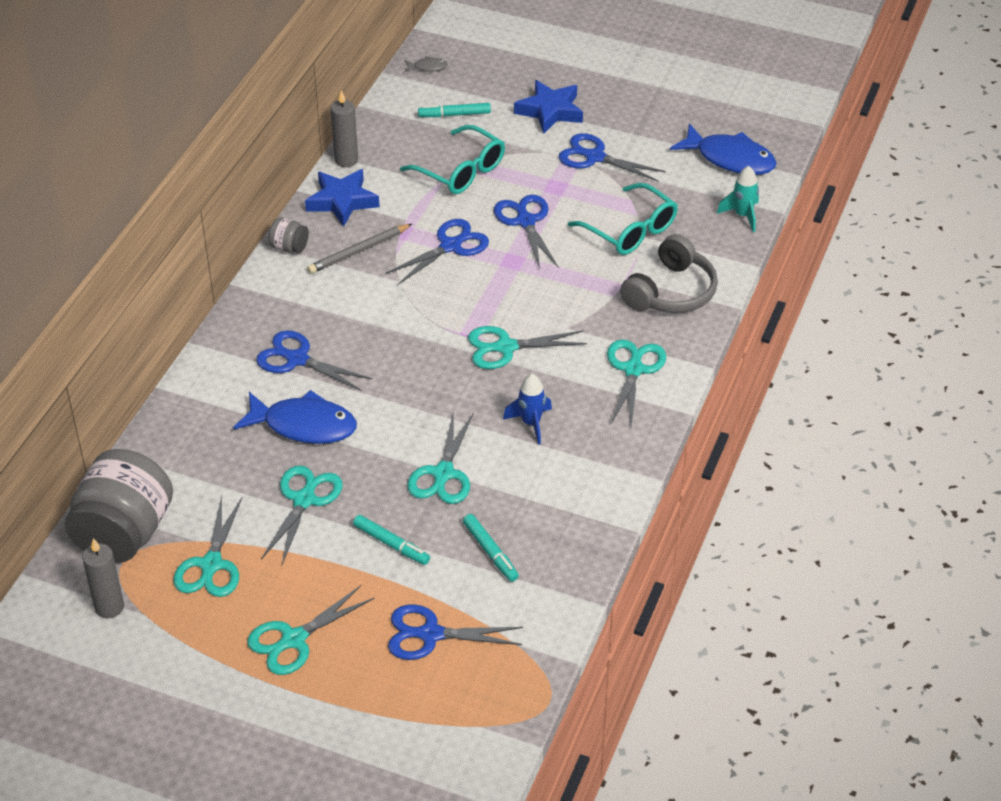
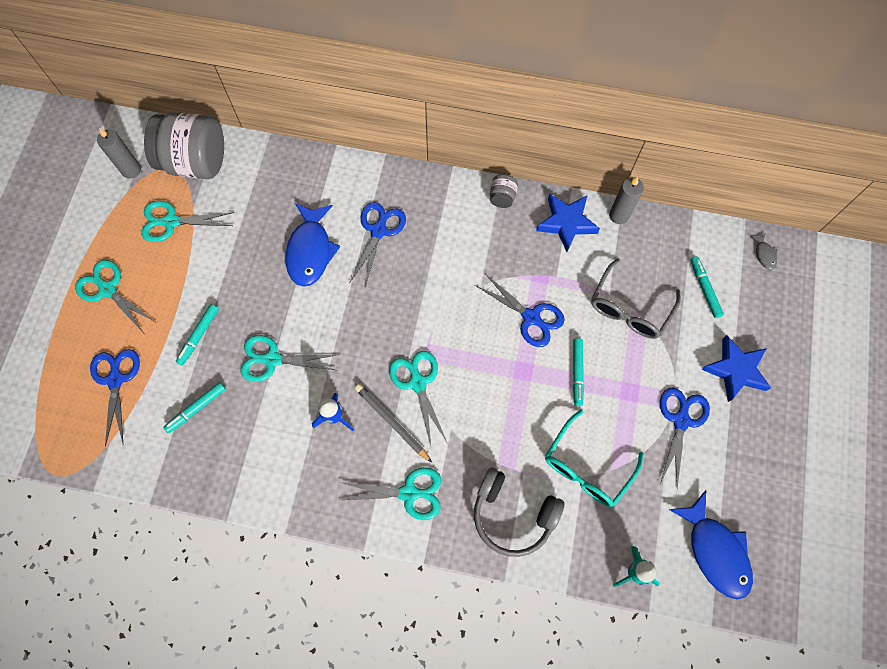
camera: 80 degrees right, 25 degrees up
turquoise scissors [261,466,342,565] -> none
grey pencil [307,224,412,274] -> grey pencil moved to [355,384,432,463]
turquoise glasses [400,125,505,194] -> grey glasses [591,258,681,339]
blue scissors [494,195,558,269] -> turquoise marker [573,338,584,406]
blue fish [670,123,777,175] -> blue fish turned 45 degrees counterclockwise [669,490,753,599]

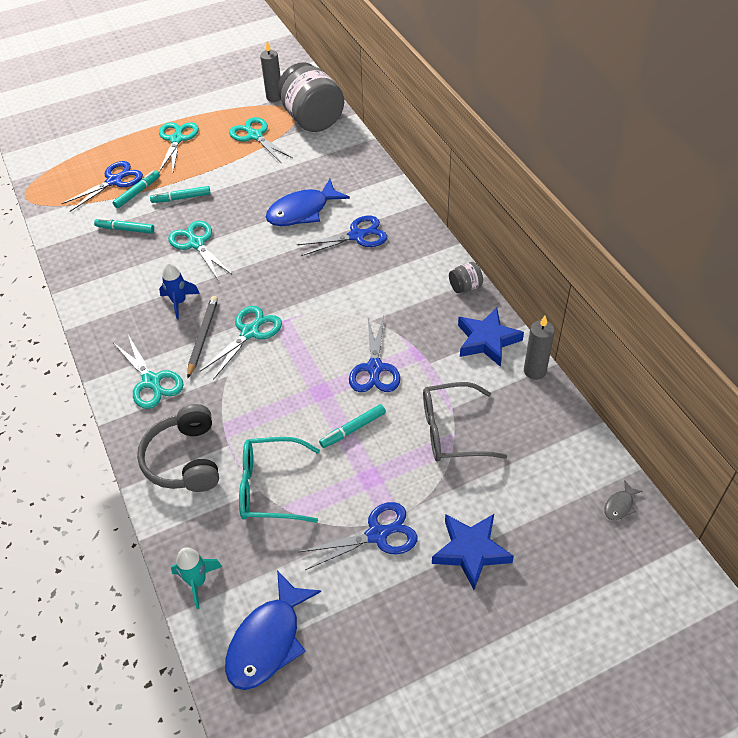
camera: 55 degrees right, 20 degrees down
turquoise marker [690,256,724,318] -> turquoise marker moved to [113,170,160,208]

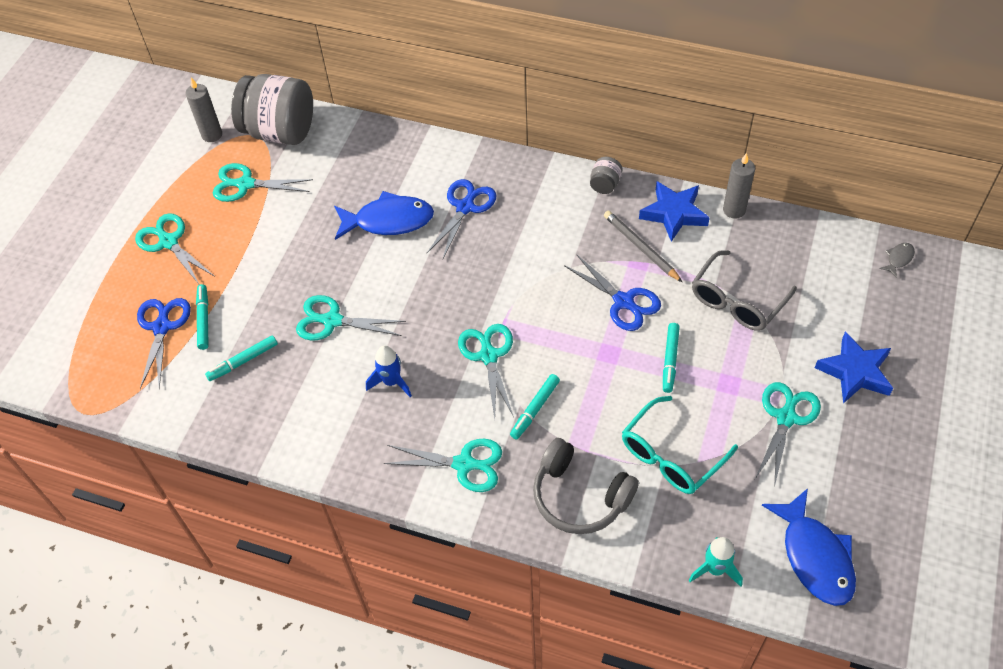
camera: 45 degrees left, 5 degrees up
turquoise marker [150,186,210,203] -> turquoise marker moved to [510,374,560,439]
grey pencil [187,296,218,378] -> grey pencil moved to [604,211,682,282]
blue fish [266,179,350,226] -> blue fish turned 105 degrees counterclockwise [334,191,434,240]
blue scissors [299,502,418,570] -> turquoise scissors [755,382,821,487]
grey fish [604,480,643,520] -> grey fish turned 135 degrees counterclockwise [879,243,915,278]

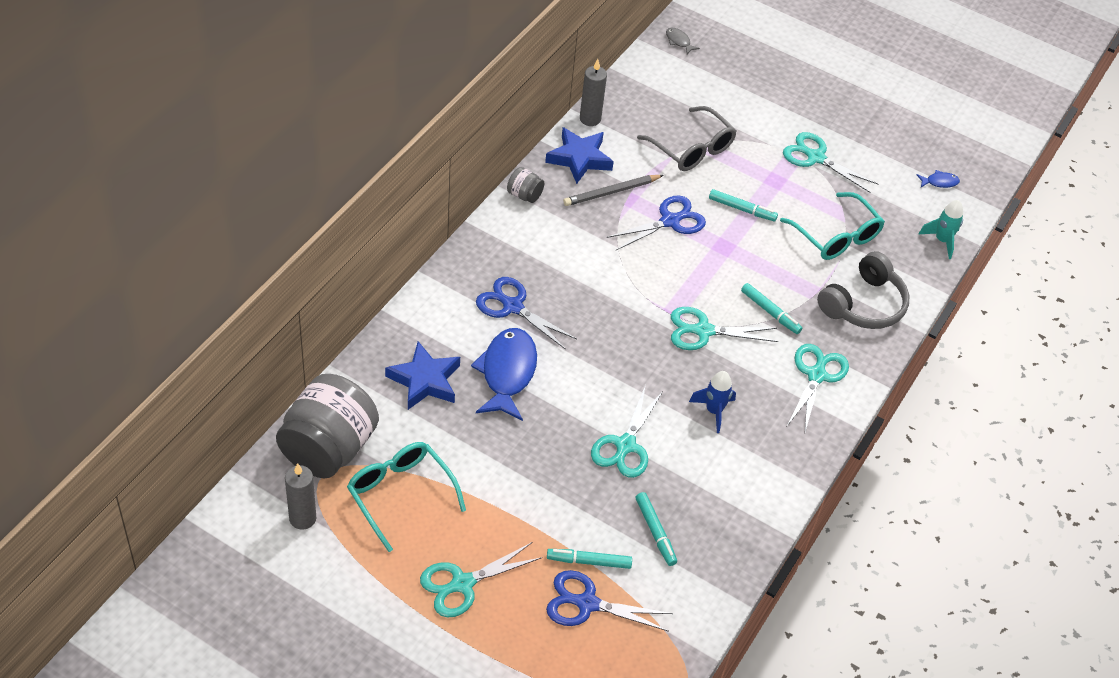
camera: 85 degrees left, 5 degrees down
turquoise scissors [213,163,313,202] -> turquoise glasses [347,442,466,552]
blue fish [762,488,856,606] -> blue fish [917,170,960,188], size x0.43
blue star [815,332,893,404] -> blue star moved to [385,341,460,410]

